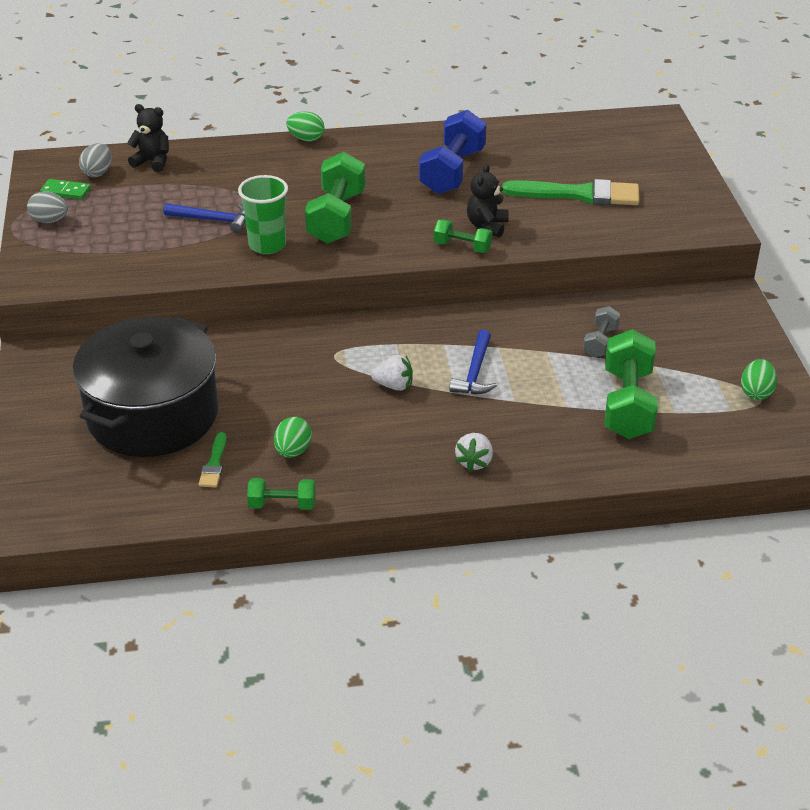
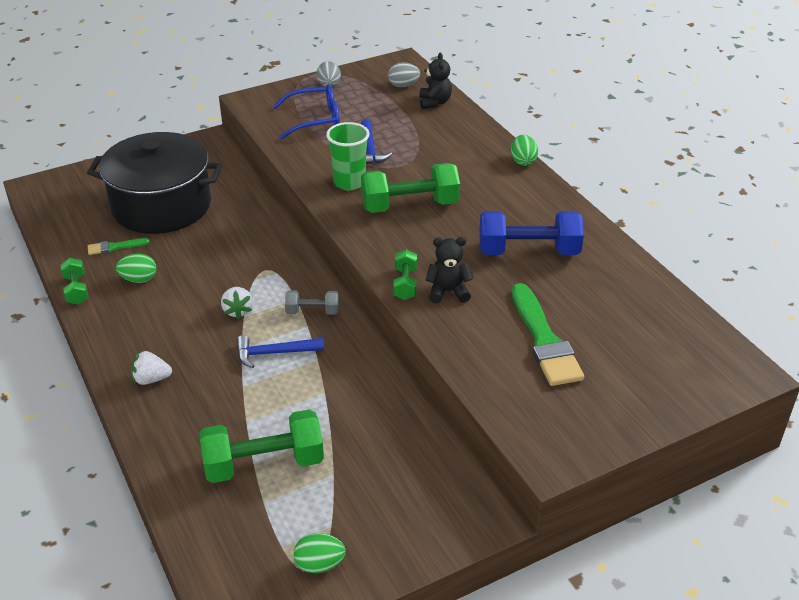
camera: 70 degrees right, 0 degrees up
green domino [40,179,91,199] -> none
grey dumbbell [583,306,620,358] -> grey dumbbell moved to [285,290,339,314]
none -> blue glasses [272,85,340,139]

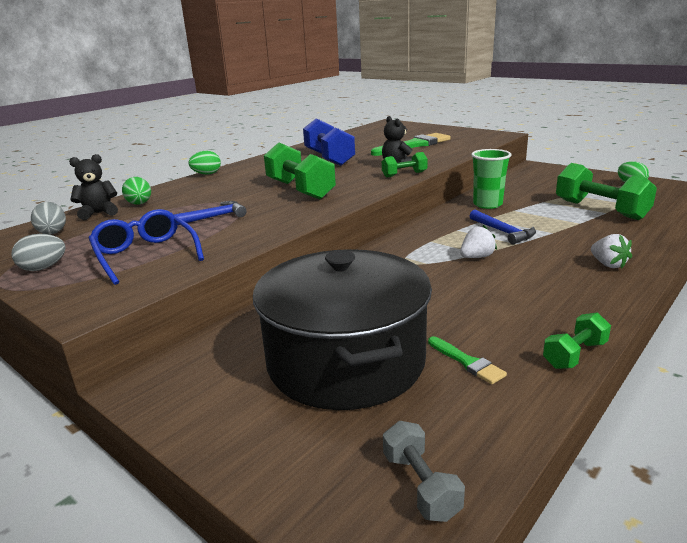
camera: 110 degrees left, 15 degrees down
green egg [116,253,156,283] -> green egg moved to [122,177,151,205]
grey dumbbell [285,290,339,314] -> grey dumbbell moved to [383,421,465,522]
green cup [326,122,369,190] -> green cup moved to [471,149,511,209]

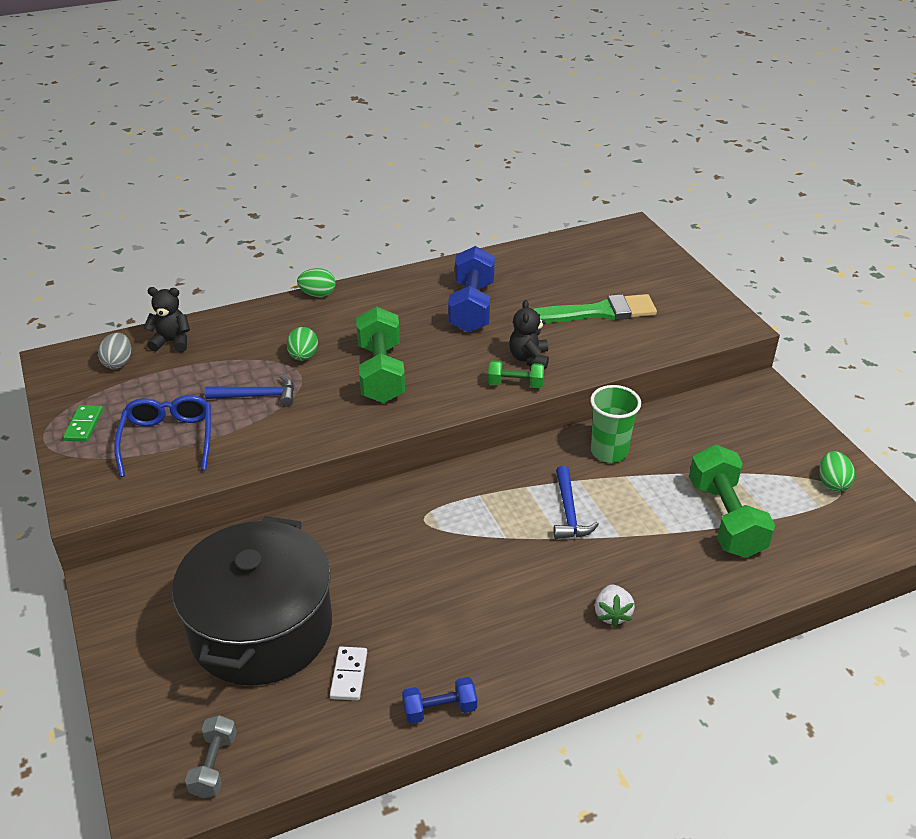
camera: 25 degrees right, 15 degrees up
grey egg [11,234,66,271] -> green domino [63,405,103,442]
green egg [122,177,151,205] -> green egg moved to [287,327,318,361]
green brush [428,336,507,384] -> white domino [330,647,367,700]
white strawberry [460,225,497,258] -> none
green dumbbell [543,312,611,369] -> blue dumbbell [402,677,477,724]

